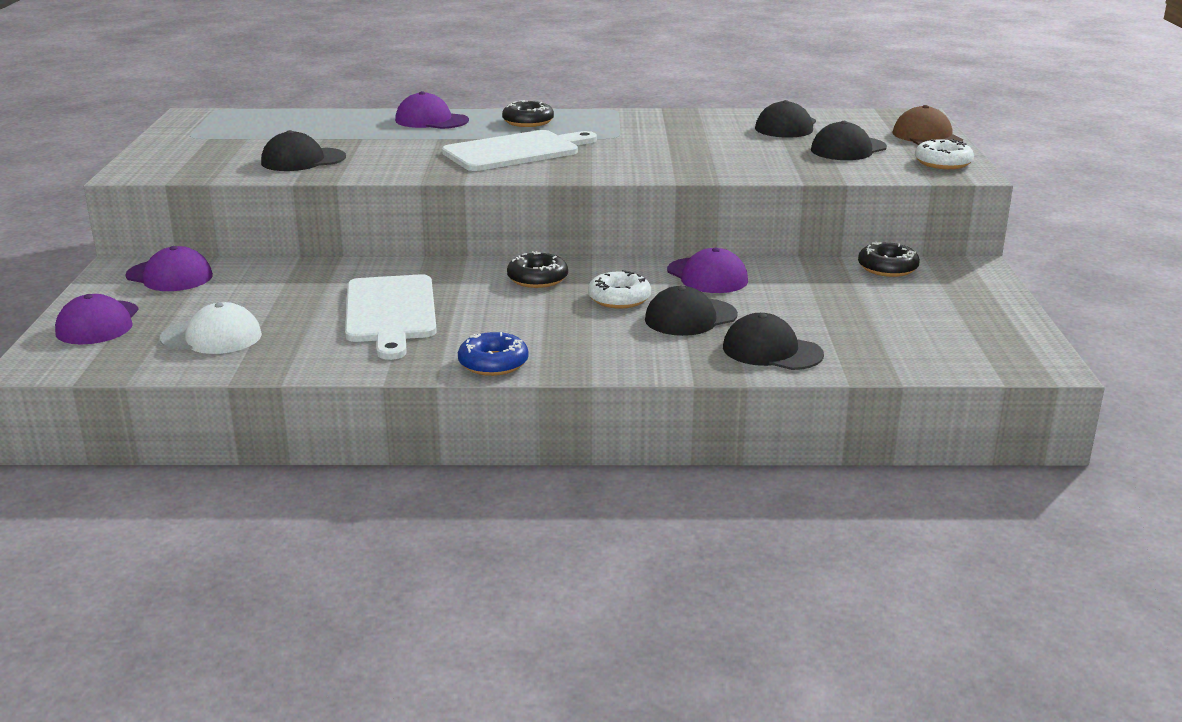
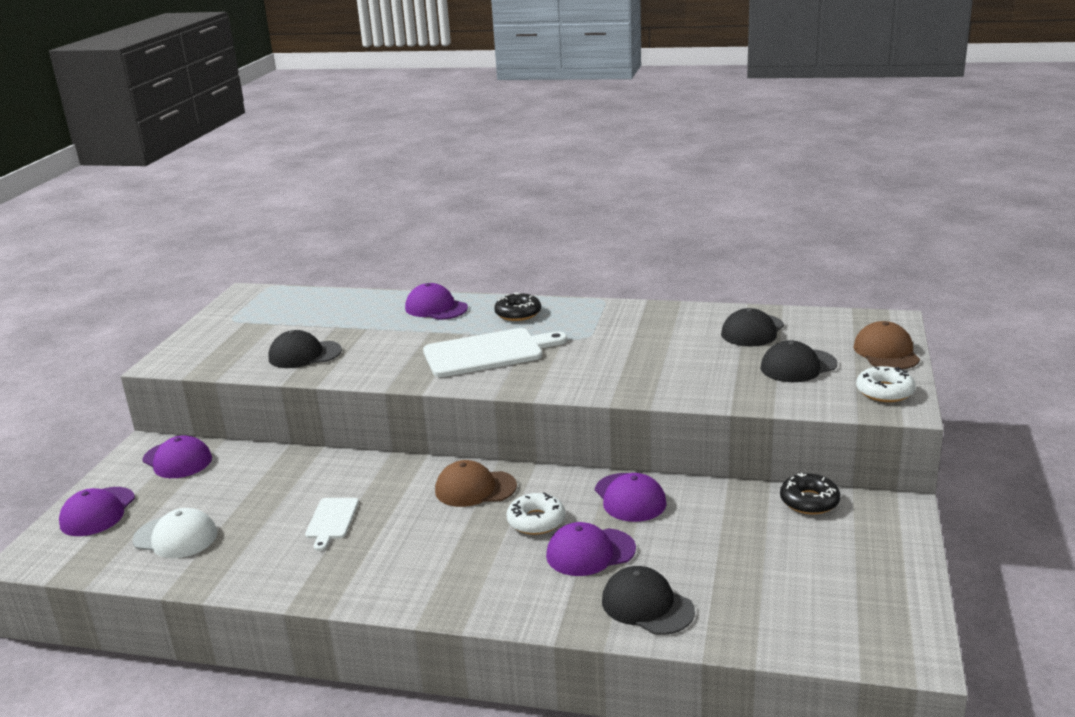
camera: 15 degrees right, 0 degrees up
white cutting board [345,274,437,360] -> white cutting board [305,498,359,551], size x0.52
blue donut [458,332,529,376] -> none
black donut [507,251,568,288] -> brown cap [435,460,517,507]
black cap [645,286,738,336] -> purple cap [546,522,636,576]

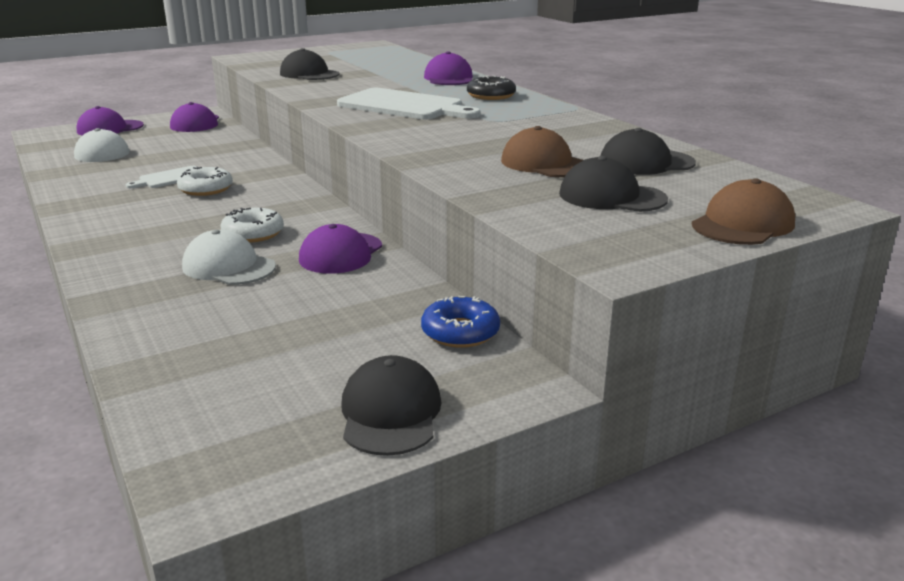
camera: 45 degrees right, 0 degrees up
brown cap [435,460,517,507] -> brown cap moved to [501,126,583,177]
purple cap [546,522,636,576] -> white cap [182,229,276,285]
black cap [602,566,695,635] -> black cap moved to [341,355,441,456]
black donut [780,473,840,514] -> blue donut [421,296,500,348]
white donut [856,366,916,402] -> white donut moved to [177,167,233,196]

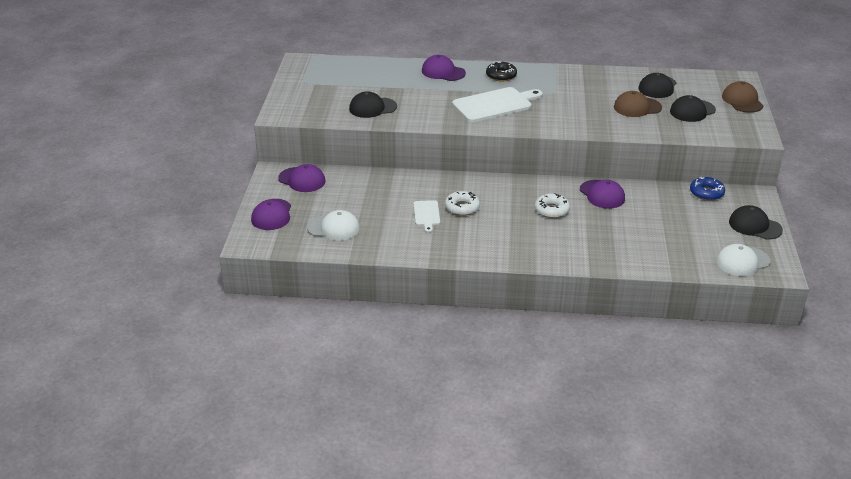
camera: 55 degrees left, 10 degrees up
white cap [182,229,276,285] -> white cap moved to [716,244,770,276]

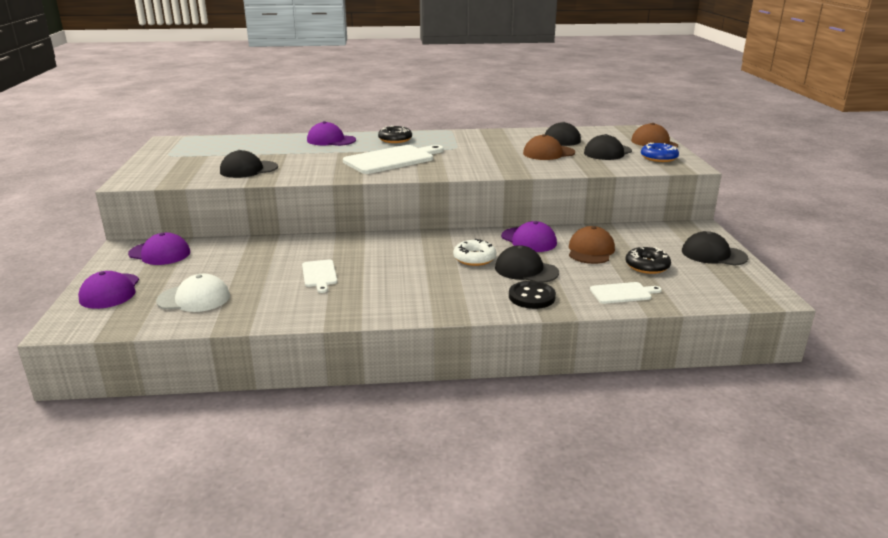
camera: 10 degrees left, 10 degrees down
white donut [445,191,480,216] -> none
blue donut [690,177,725,201] -> blue donut moved to [641,143,679,162]
white cap [716,244,770,276] -> none
none -> black cap [495,245,559,283]
none -> black button [509,281,556,309]
none -> brown cap [569,226,615,264]
none -> white cutting board [590,282,662,304]
none -> black donut [625,247,671,274]

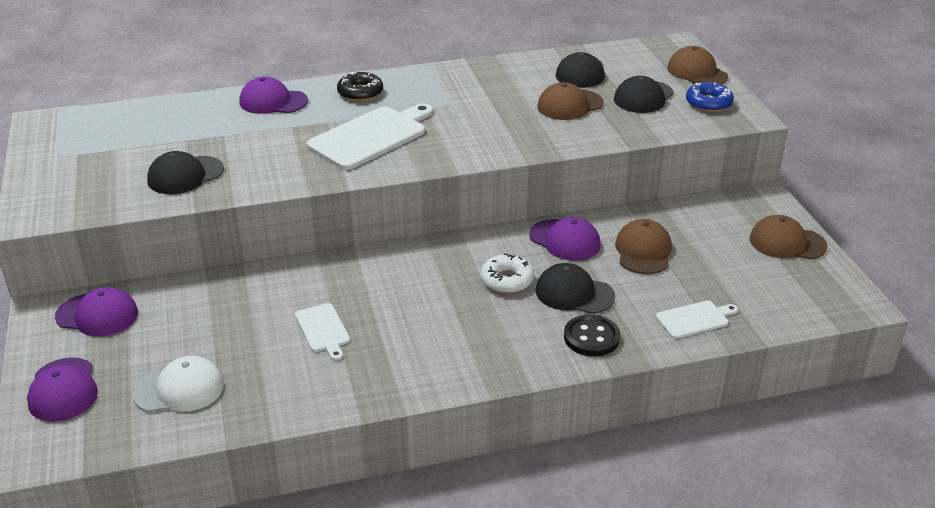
camera: 10 degrees left, 10 degrees up
black donut [625,247,671,274] -> none
black cap [682,231,748,266] -> brown cap [750,215,828,259]

